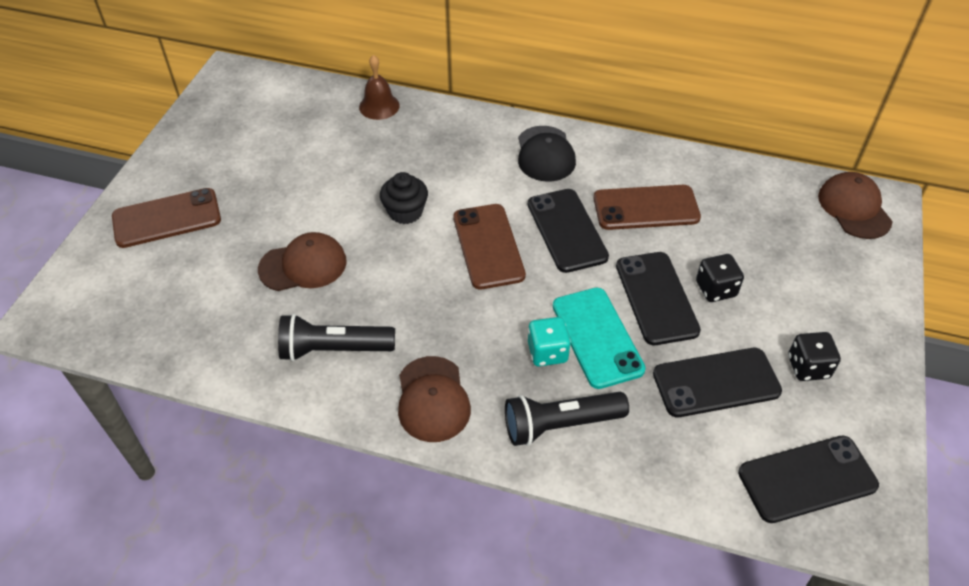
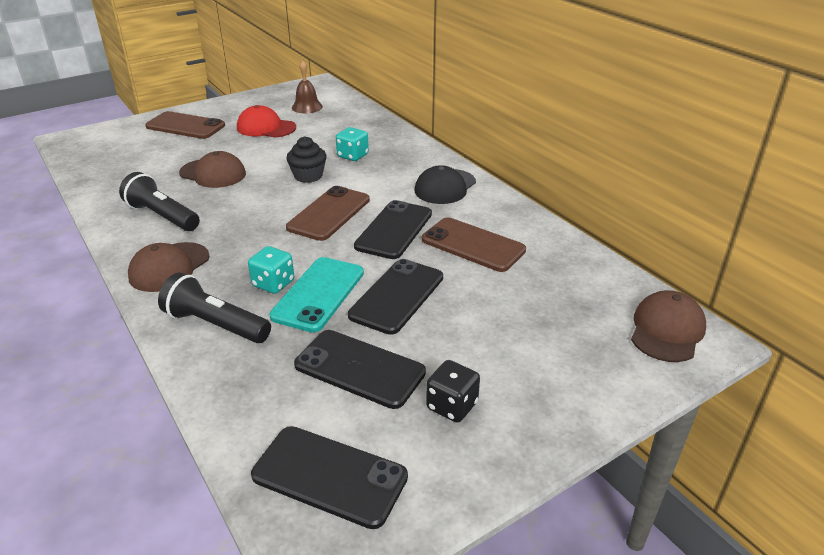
camera: 40 degrees right, 15 degrees down
brown bell [359,55,400,120] -> brown bell moved to [292,61,323,113]
black dice [696,254,744,302] -> none
none -> red cap [237,105,296,138]
none -> turquoise dice [336,127,369,161]

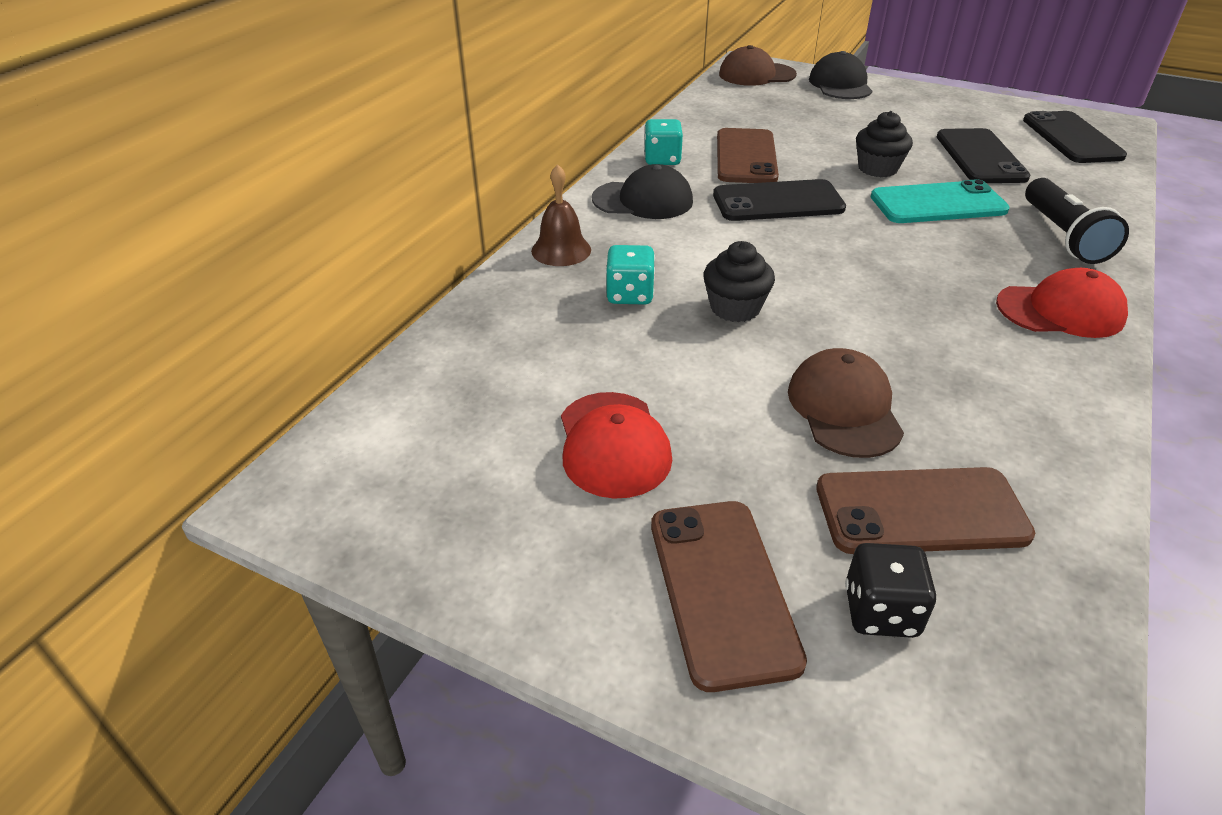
camera: 120 degrees left, 5 degrees up
black flashlight [119,172,200,231] -> none
brown cap [128,242,210,292] -> red cap [996,268,1128,338]
turquoise dice [248,246,294,294] -> turquoise dice moved to [644,119,683,165]
brown phone [286,186,370,241] -> brown phone moved to [816,467,1035,554]
brown bell [292,61,323,113] -> brown bell moved to [531,164,591,266]
black phone [348,259,443,335] -> black cupcake [856,111,913,177]
black dice [426,360,480,423] -> black dice moved to [845,543,937,638]
none -> black cap [809,51,872,99]

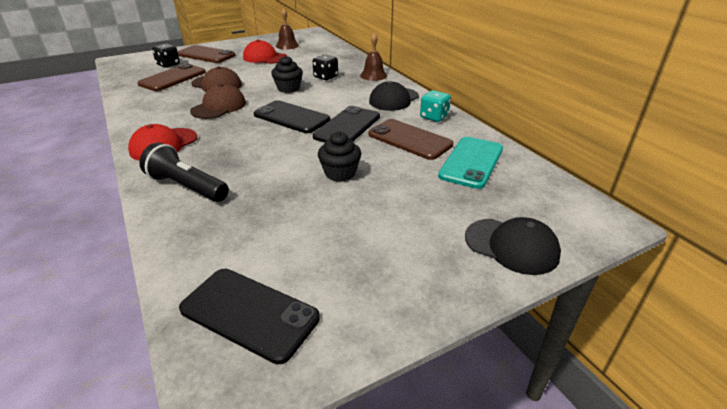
camera: 125 degrees right, 5 degrees down
turquoise dice [606,245,655,305] -> black dice [312,54,338,80]
brown cap [719,45,797,86] -> brown cap moved to [190,84,246,119]
turquoise phone [871,180,1009,223] -> turquoise phone moved to [438,137,503,189]
black phone [937,128,1030,183] -> black phone moved to [254,100,330,133]
none -> brown bell [276,8,299,50]

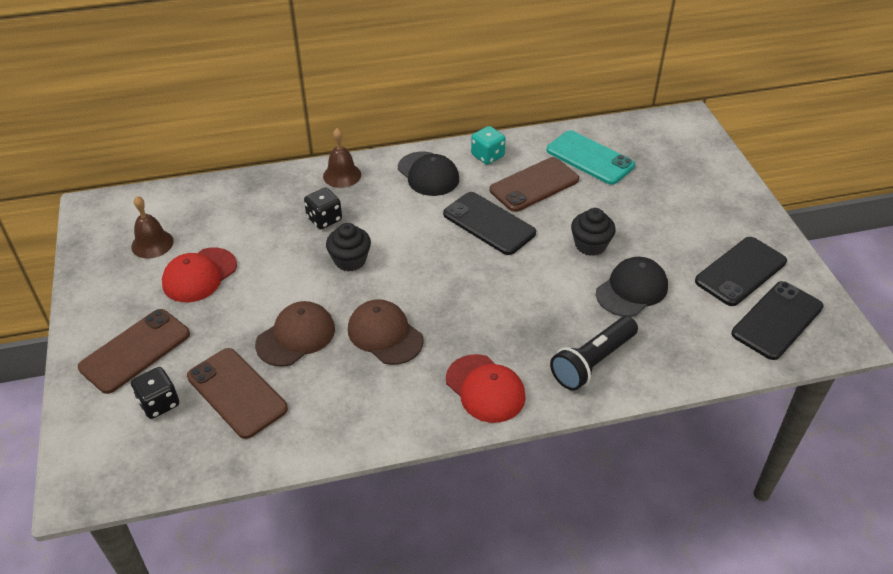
camera: 75 degrees left, 10 degrees up
black phone [254,100,330,133] -> black phone moved to [695,237,787,306]
black cap [465,217,561,275] -> black cap moved to [596,257,668,317]

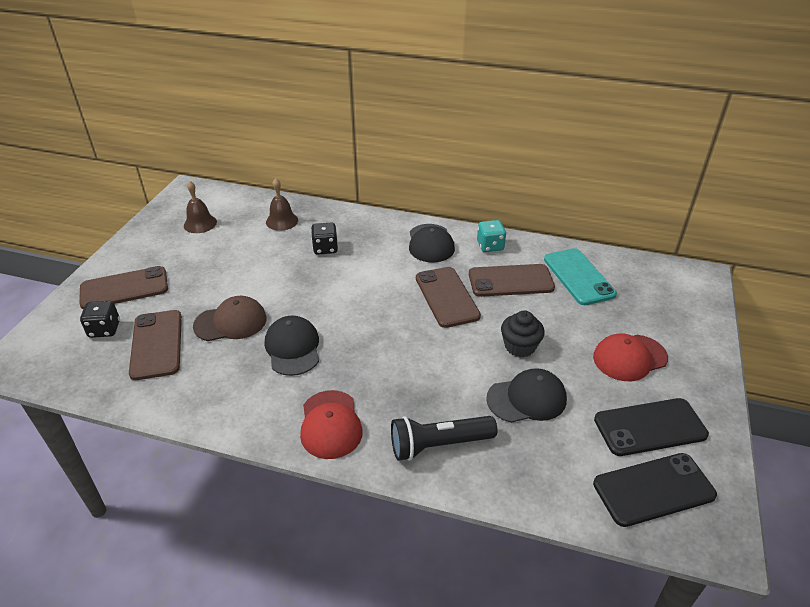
camera: 30 degrees right, 5 degrees down
red cap [162,248,237,302] -> red cap moved to [593,333,668,381]
brown bell [323,128,361,188] -> brown bell moved to [266,178,298,231]
black cupcake [326,223,371,271] -> none
brown cap [348,299,424,365] -> black cap [265,316,319,376]
black phone [443,192,536,255] -> brown phone [416,267,481,328]

